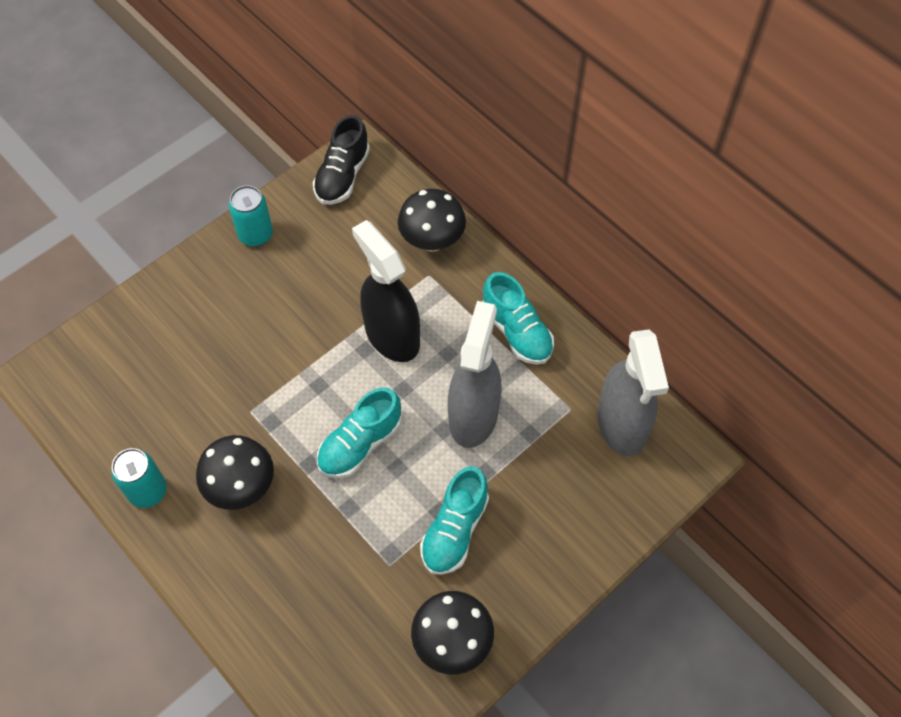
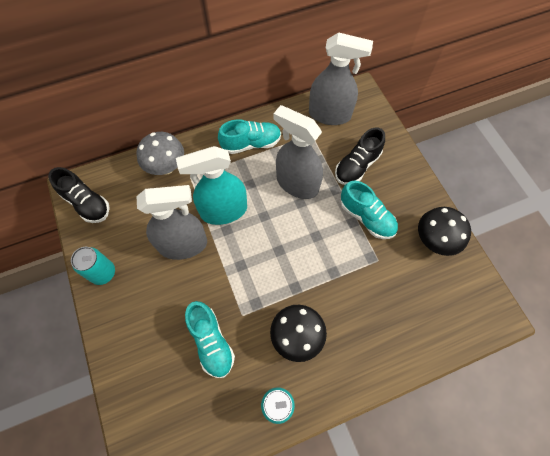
camera: 70 degrees left, 5 degrees up
turquoise shoe [317,387,401,478] -> turquoise shoe moved to [185,301,235,378]
black spray bottle [352,220,420,362] -> turquoise spray bottle [176,146,247,225]
black mushroom [398,189,466,252] -> grey mushroom [136,132,184,175]
none -> grey spray bottle [137,185,207,260]
none -> black shoe [335,127,385,185]

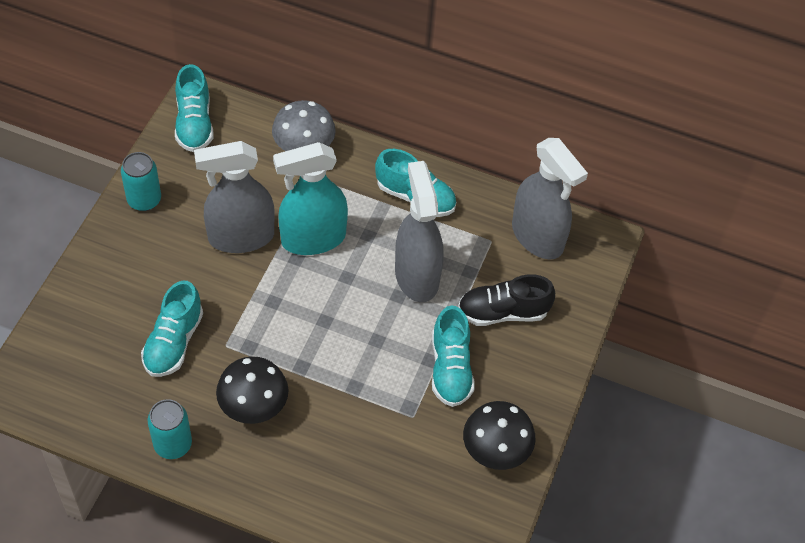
camera: 40 degrees right, 10 degrees down
black shoe [48,167,110,223] -> turquoise shoe [175,64,213,152]
grey spray bottle [137,185,207,260] -> grey spray bottle turned 135 degrees clockwise [194,141,275,253]
turquoise spray bottle [176,146,247,225] -> turquoise spray bottle turned 45 degrees counterclockwise [273,142,348,255]

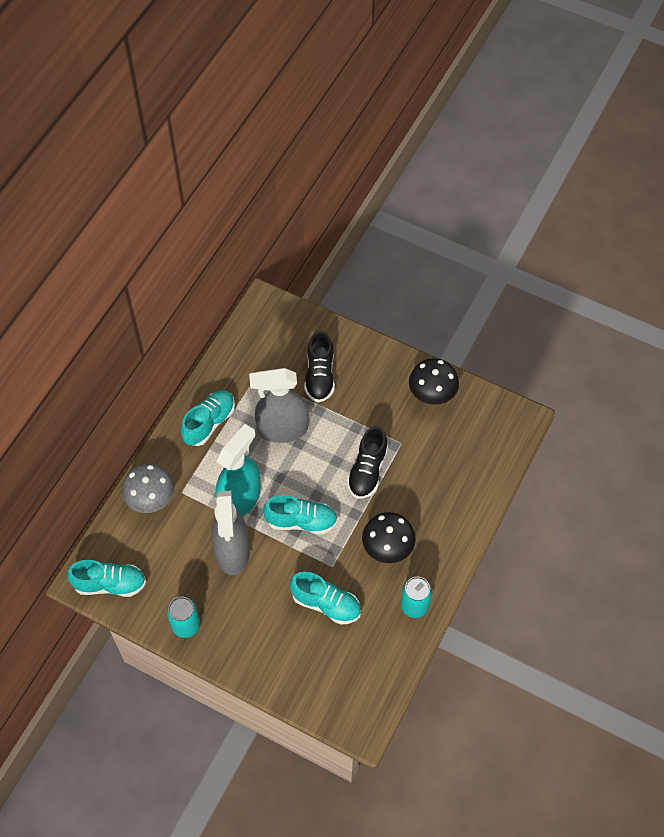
camera: 80 degrees left, 5 degrees up
turquoise spray bottle [273,142,348,255] -> turquoise spray bottle turned 135 degrees counterclockwise [216,424,261,516]
turquoise shoe [432,305,475,407] -> turquoise shoe moved to [263,495,338,534]
grey spray bottle [512,138,588,259] -> none
none -> black shoe [347,426,388,499]

